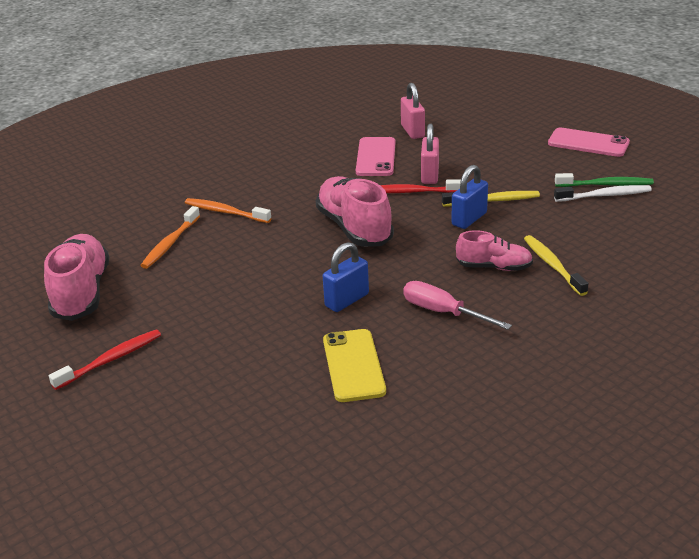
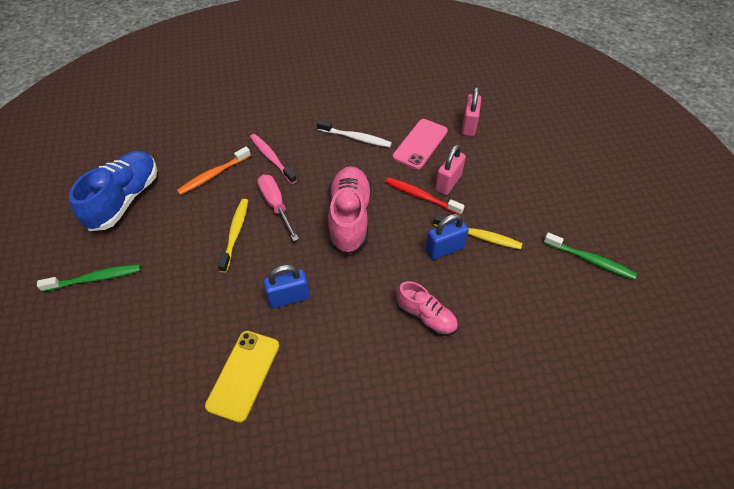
camera: 25 degrees right, 20 degrees up
pink shoe [44,234,109,321] -> blue shoe [69,151,157,231]
red toothbrush [49,330,161,390] -> green toothbrush [37,264,140,292]
orange toothbrush [185,198,272,223] -> pink toothbrush [250,134,297,184]
pink screwdriver [403,281,512,330] -> pink screwdriver moved to [257,174,299,241]
yellow toothbrush [524,235,588,296] -> yellow toothbrush moved to [218,199,248,273]
pink phone [548,128,630,157] -> none
white toothbrush [554,185,652,202] -> white toothbrush moved to [317,120,392,147]

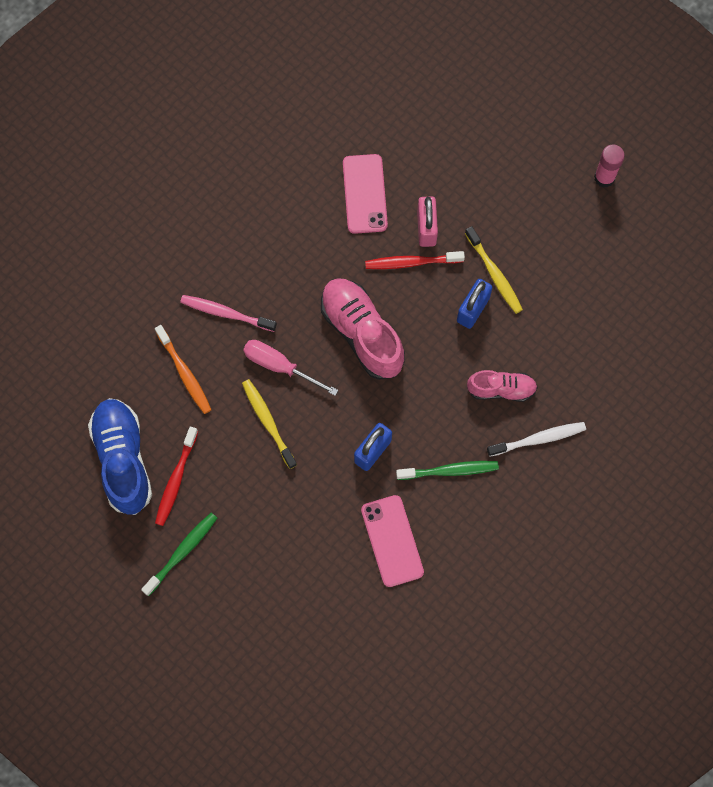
camera: 35 degrees left, 20 degrees up
orange toothbrush [177,147,251,195] -> orange toothbrush turned 45 degrees counterclockwise [155,325,212,414]
yellow phone [205,331,279,423] -> pink phone [361,495,424,587]
white toothbrush [317,120,392,147] -> white toothbrush moved to [487,422,586,457]
yellow toothbrush [434,214,522,249] -> yellow toothbrush turned 75 degrees clockwise [465,226,523,314]
pink padlock [462,87,481,136] -> none
green toothbrush [544,232,637,280] -> green toothbrush moved to [396,461,499,480]
none -> red toothbrush [155,427,198,526]
none -> pink glue stick [594,145,625,188]

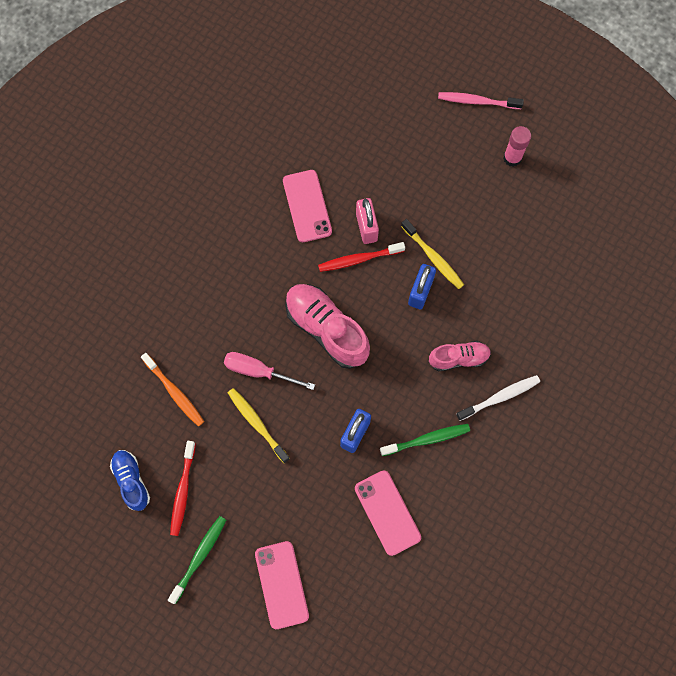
camera: 10 degrees left, 0 degrees up
blue shoe [88,398,152,515] -> blue shoe [110,450,150,511], size x0.59
pink toothbrush [180,295,277,332] -> pink toothbrush moved to [438,92,524,109]
none -> pink phone [255,541,309,629]

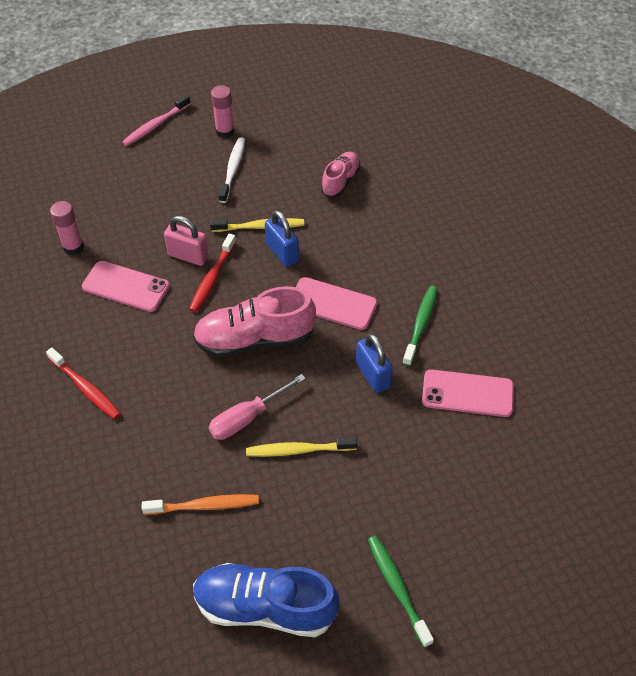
camera: 55 degrees left, 20 degrees down
blue shoe [110,450,150,511] -> blue shoe [193,563,340,637], size x1.71
red toothbrush [170,441,196,536] -> red toothbrush moved to [46,348,121,419]
pink phone [255,541,309,629] -> pink phone moved to [296,277,377,330]
pink shoe [429,341,491,371] -> pink shoe moved to [321,151,360,197]
white toothbrush [456,375,540,421] -> white toothbrush moved to [219,137,245,203]
none -> pink glue stick [50,201,84,255]

